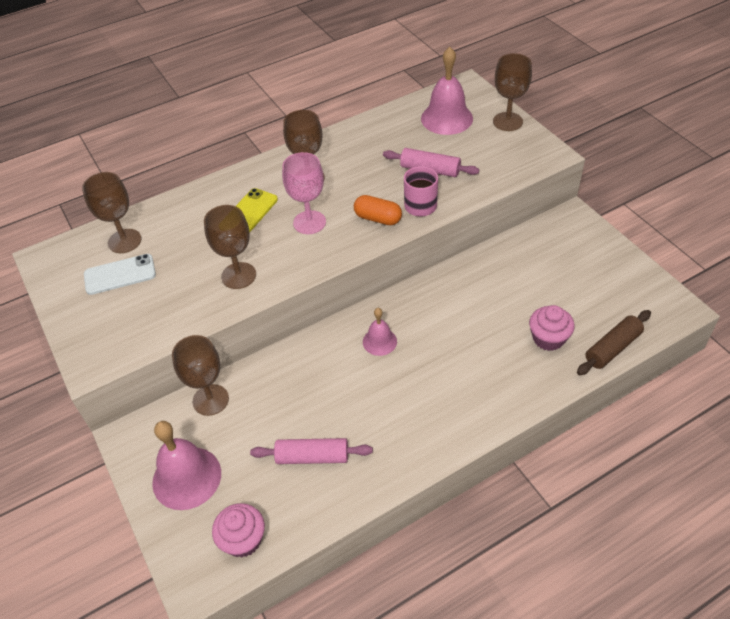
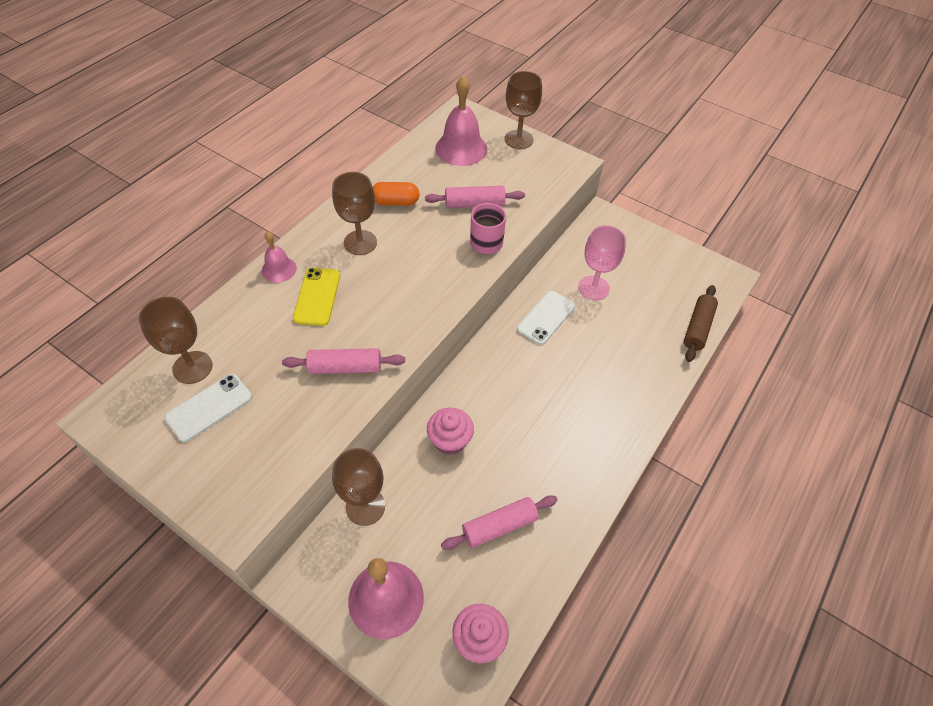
camera: 30 degrees left, 5 degrees up
brown goblet [204,205,256,289] -> pink rolling pin [282,348,405,374]
pink goblet [282,152,326,234] -> pink goblet moved to [578,225,626,300]
orange capsule [354,195,402,225] -> orange capsule moved to [373,182,420,206]
pink bell [363,308,397,356] -> pink bell moved to [262,231,297,283]
pink cupcake [529,305,575,351] -> pink cupcake moved to [427,408,474,455]
none -> white phone [517,291,575,345]

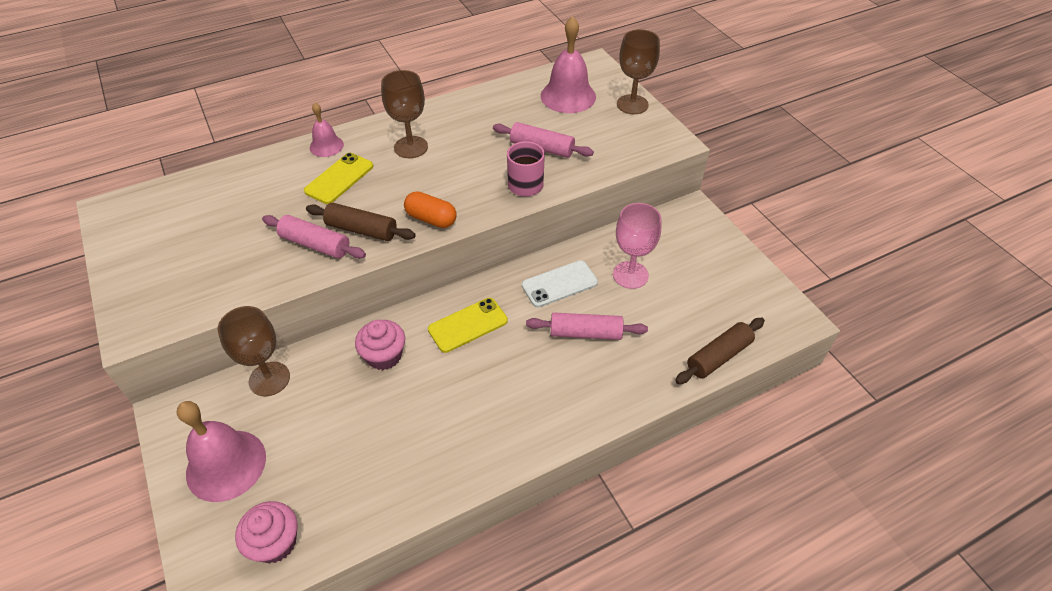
camera: 30 degrees right, 5 degrees down
brown goblet [139,297,213,384] -> none
white phone [164,374,252,442] -> none
orange capsule [373,182,420,206] -> orange capsule moved to [404,191,457,228]
pink rolling pin [441,495,557,550] -> pink rolling pin moved to [526,313,648,340]
none -> brown rolling pin [306,203,416,241]
none -> yellow phone [428,298,508,353]

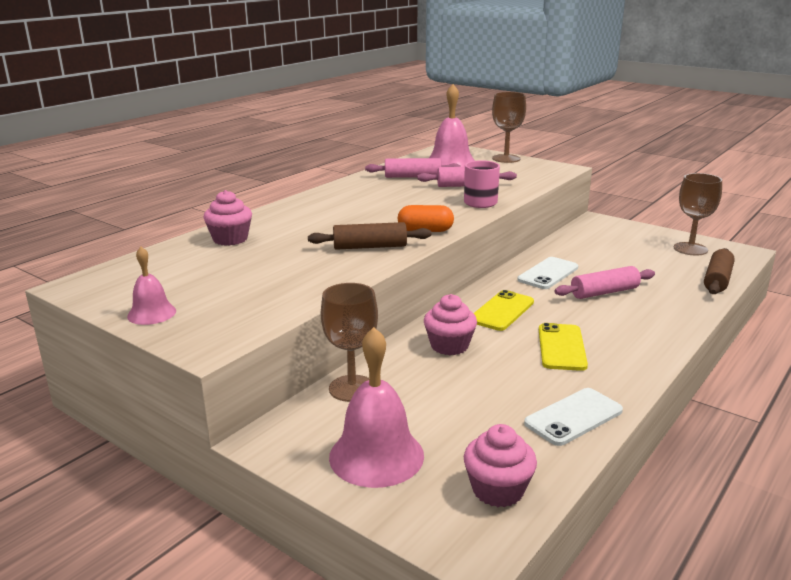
camera: 25 degrees left, 25 degrees down
pink rolling pin [262,215,366,259] -> pink rolling pin moved to [365,158,461,178]
yellow phone [304,153,373,204] -> yellow phone moved to [539,323,588,371]
pink bell [310,103,344,157] -> pink bell moved to [127,247,176,325]
brown goblet [381,70,428,158] -> brown goblet moved to [674,173,722,256]
pink goblet [613,203,661,289] -> none
none -> pink cupcake [203,190,252,246]
none -> white phone [524,388,623,446]

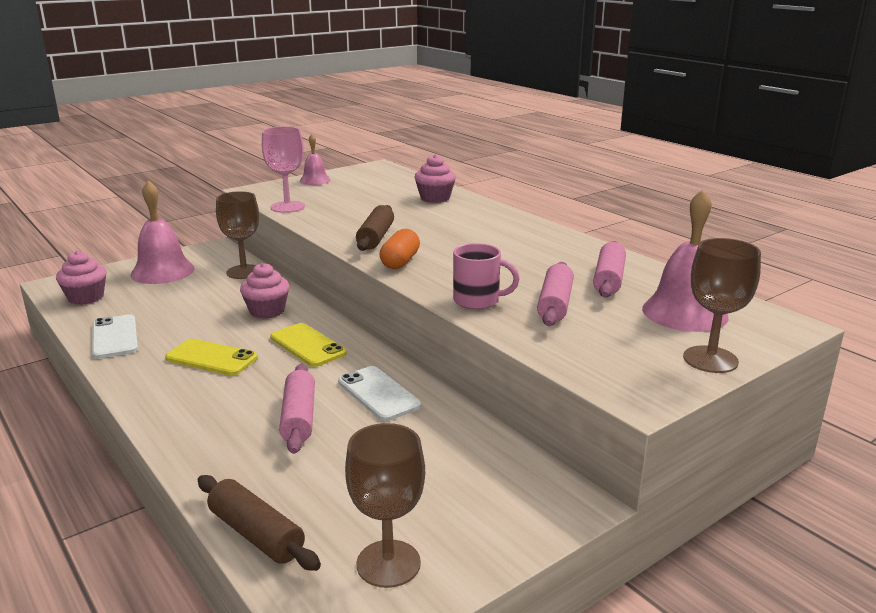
camera: 105 degrees right, 0 degrees up
none -> pink goblet [262,127,305,213]

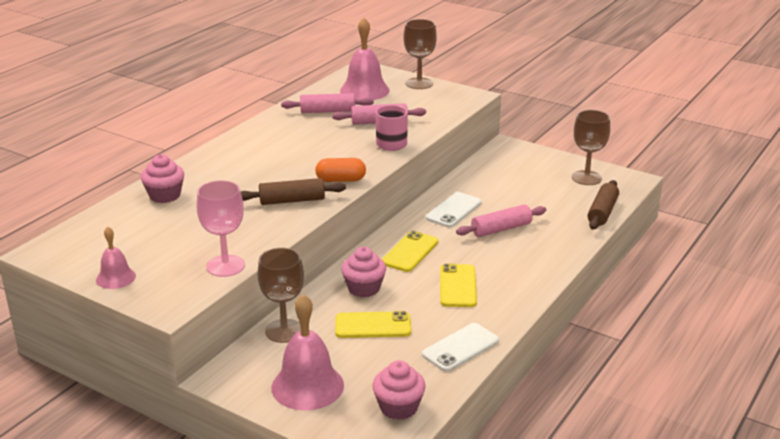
camera: 110 degrees left, 5 degrees up
none -> yellow phone [335,311,411,338]

